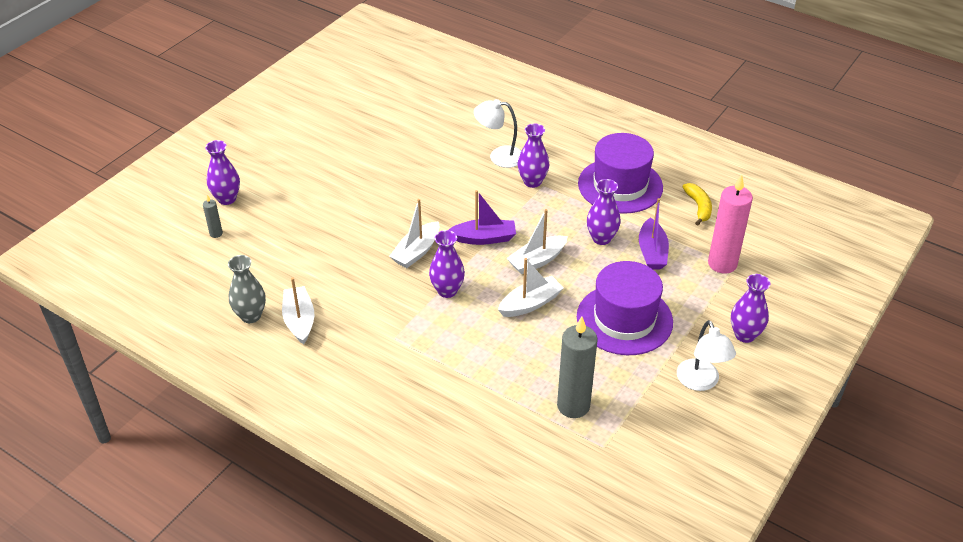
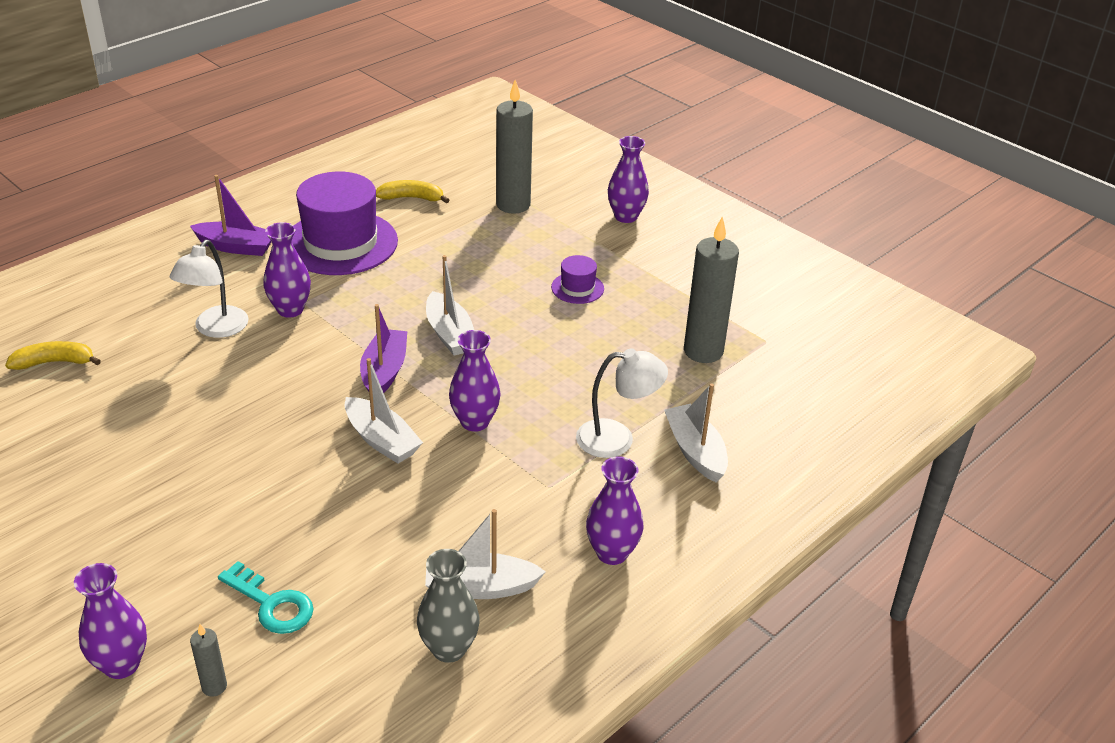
camera: 80 degrees left, 5 degrees down
white boat [498,258,564,317] -> white boat moved to [664,383,728,483]
purple hat [577,261,673,355] -> purple hat [551,255,604,304], size x0.45
purple vase [587,179,621,245] -> purple vase moved to [586,456,644,565]
purple boat [639,198,669,269] -> purple boat moved to [190,175,272,256]
white lamp [677,320,736,391] -> white lamp moved to [576,348,668,458]
pink candle [708,174,753,274] -> grey candle [496,80,533,214]
none -> yellow banana [5,341,101,370]
none -> turquoise key [218,561,314,634]

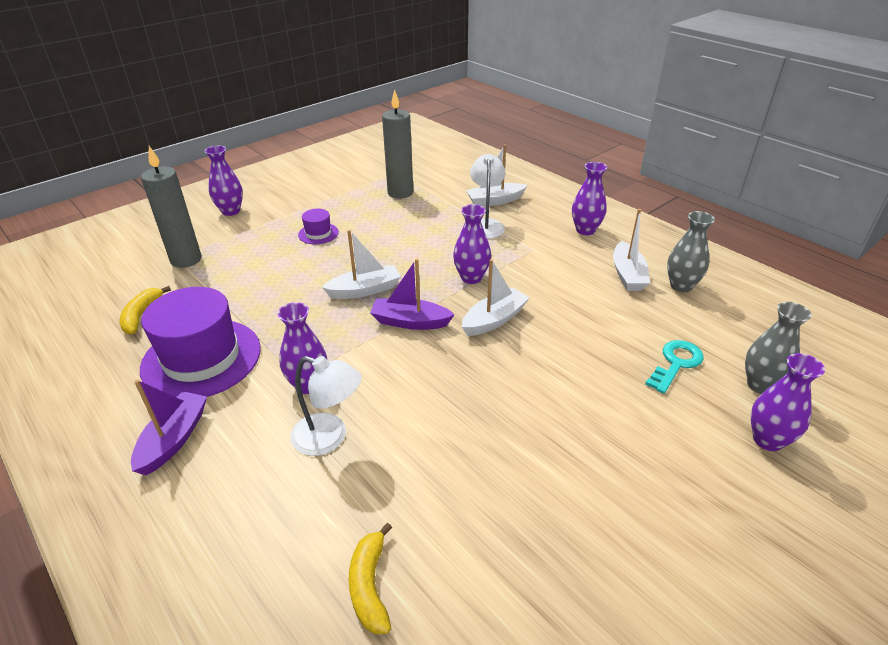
camera: 85 degrees left, 0 degrees up
grey candle [190,624,227,697] -> grey vase [745,302,812,394]

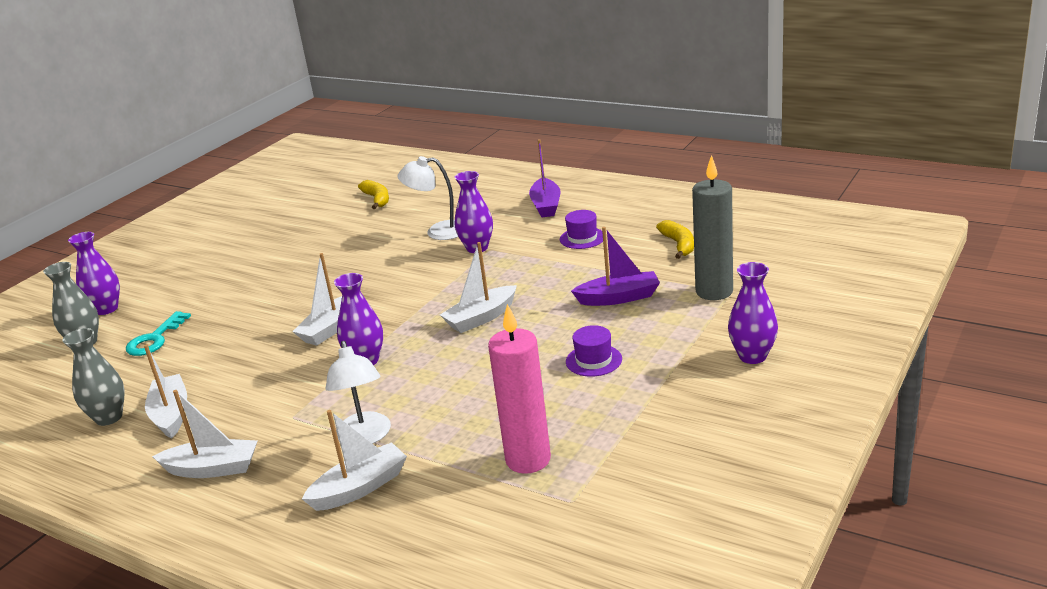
camera: 165 degrees right, 10 degrees down
purple hat [140,287,261,397] -> purple hat [560,210,603,249], size x0.45
purple boat [370,258,455,330] -> purple boat moved to [571,227,660,306]
grey candle [382,89,413,199] -> pink candle [488,304,551,474]
purple vase [572,162,607,235] -> white boat [152,390,258,478]

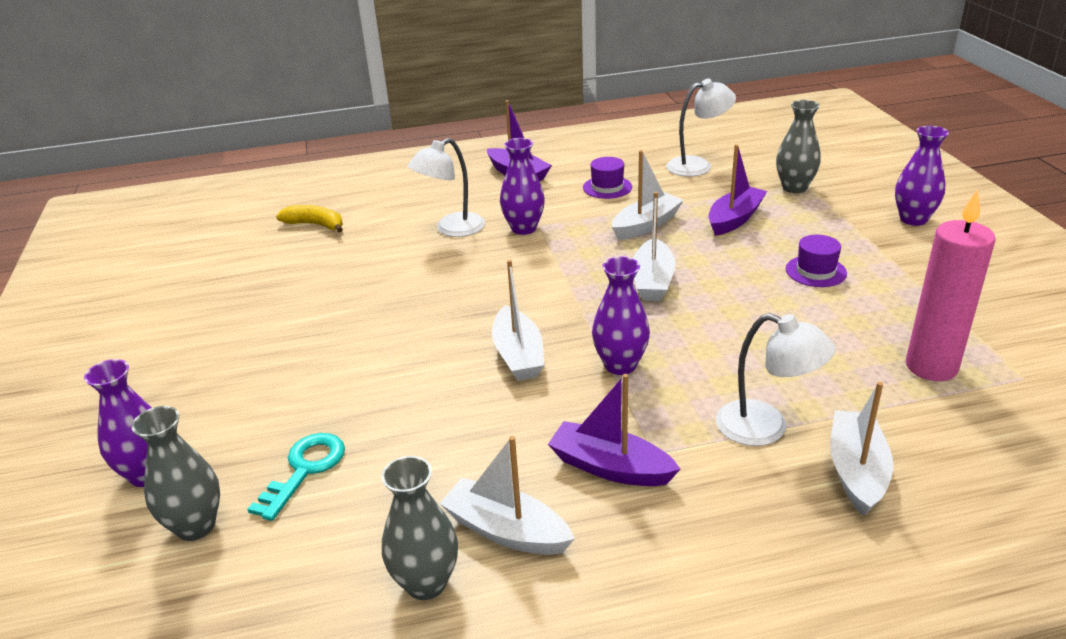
camera: 45 degrees left, 5 degrees up
turquoise key [126,311,191,356] -> turquoise key turned 135 degrees counterclockwise [247,433,345,521]
white boat [152,390,258,478] -> white boat moved to [612,150,684,240]
yellow banana [656,220,694,259] -> white lamp [666,79,736,177]
grey candle [692,155,733,300] -> grey vase [776,100,821,193]
none -> purple boat [548,374,680,486]

